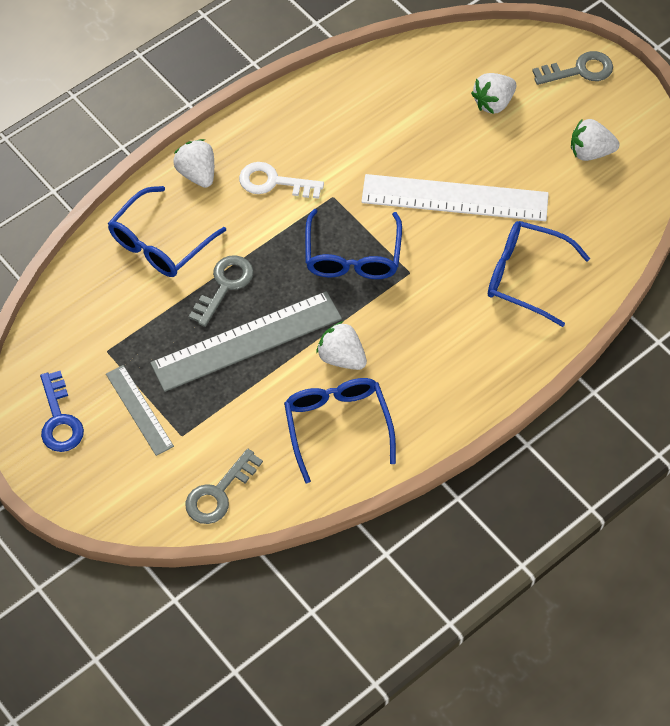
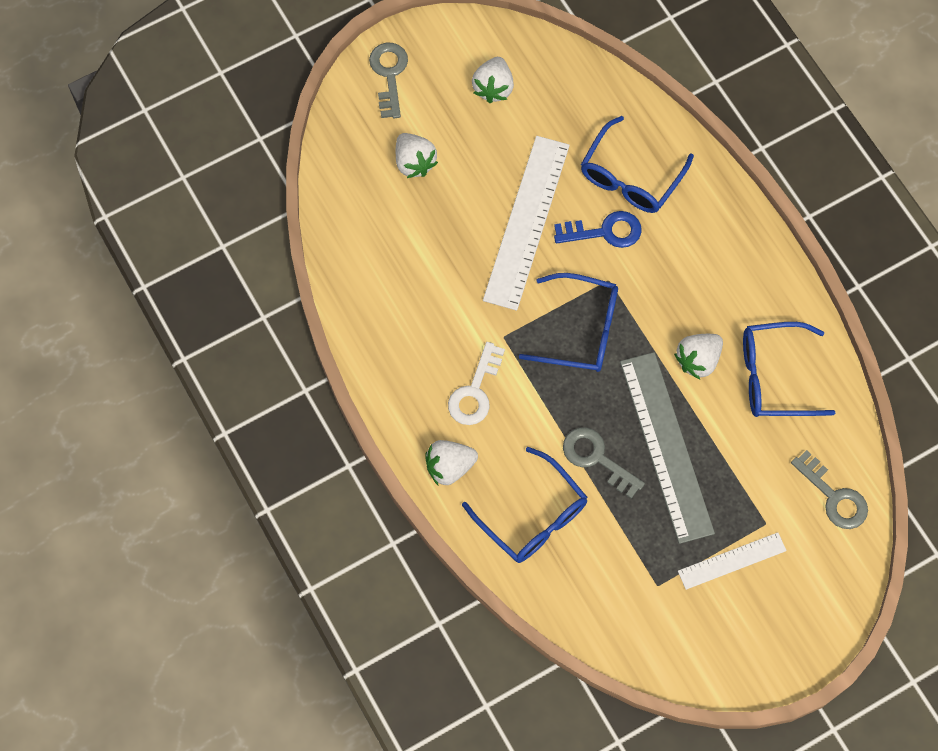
camera: 80 degrees left, 10 degrees up
blue key [40,371,84,452] -> blue key moved to [554,211,641,248]
grey ruler [106,365,174,456] -> white ruler [678,532,787,590]

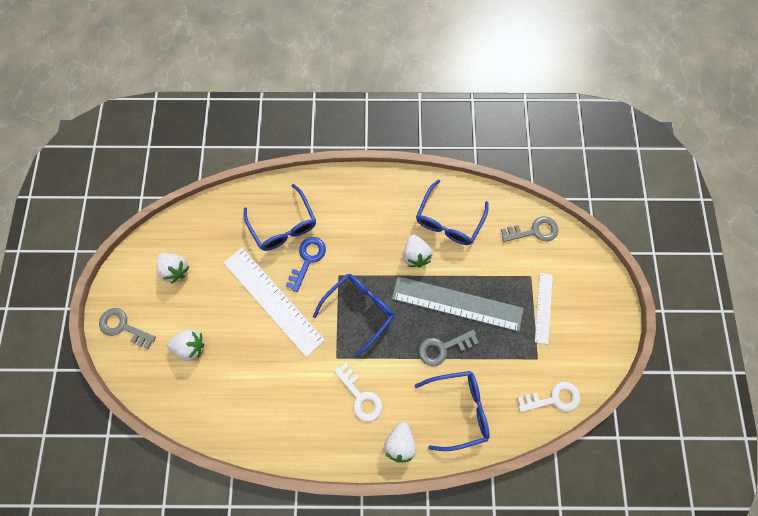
camera: 60 degrees left, 5 degrees up
none -> white key [517,382,580,412]

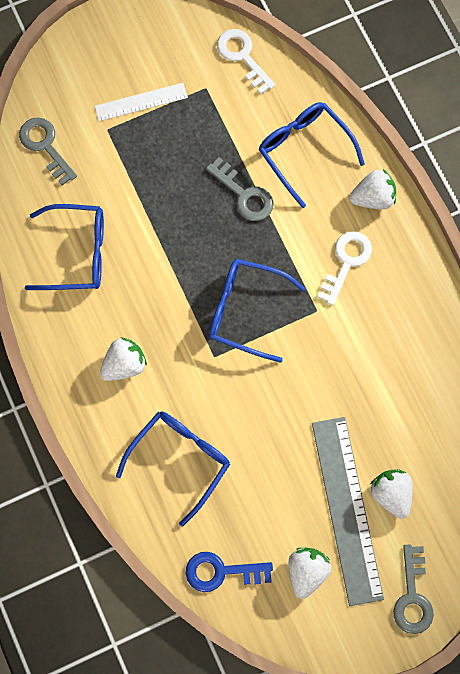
camera: 115 degrees left, 0 degrees up
white ruler [224,248,325,357] -> none
blue key [286,237,326,292] -> blue key moved to [186,552,273,592]
grey ruler [392,276,524,332] -> grey ruler moved to [312,417,384,606]
white strawberry [403,235,433,268] -> white strawberry moved to [100,337,147,381]

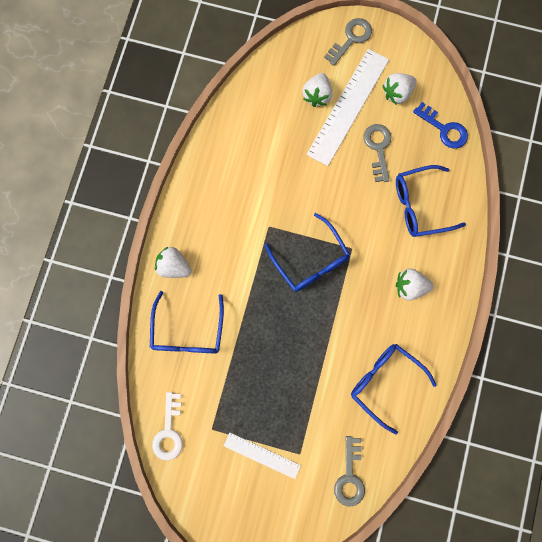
camera: 140 degrees left, 5 degrees up
grey key [206,157,274,221] -> grey key moved to [363,124,391,182]
grey ruler [312,417,384,606] -> white ruler [306,49,389,166]
white key [317,231,372,305] -> none

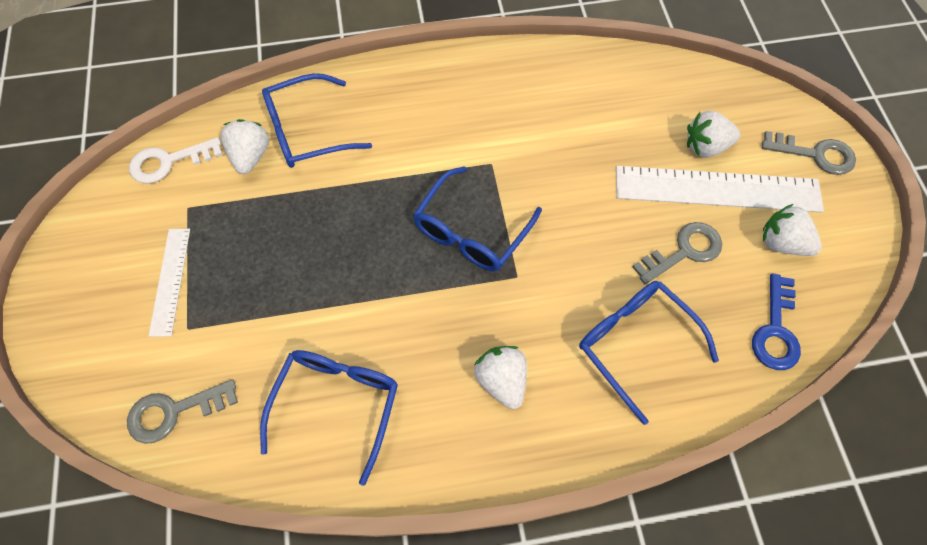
camera: 65 degrees right, 15 degrees down
white strawberry [155,247,192,278] -> white strawberry moved to [221,119,269,174]

